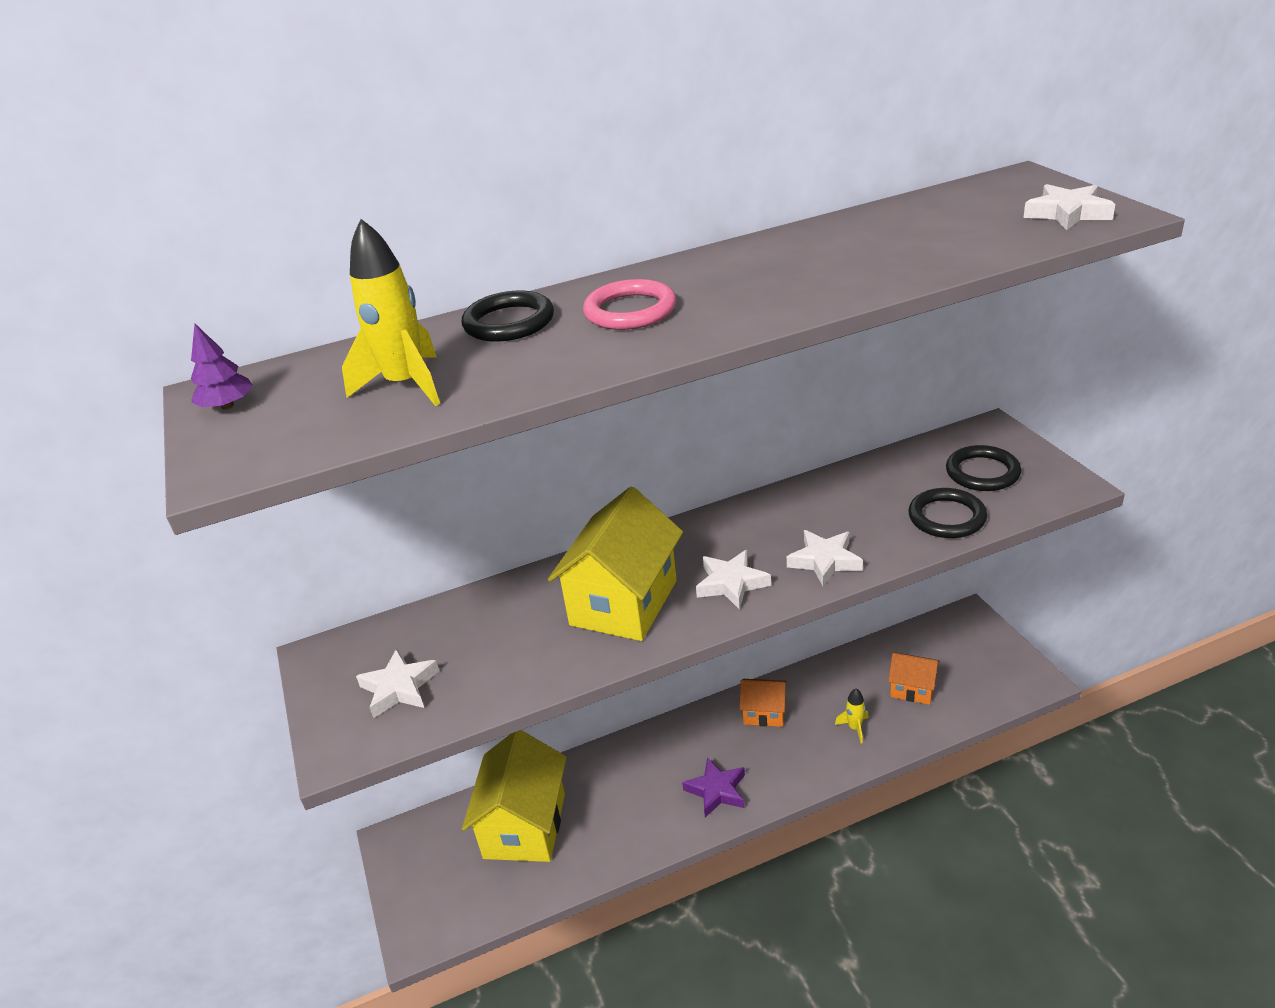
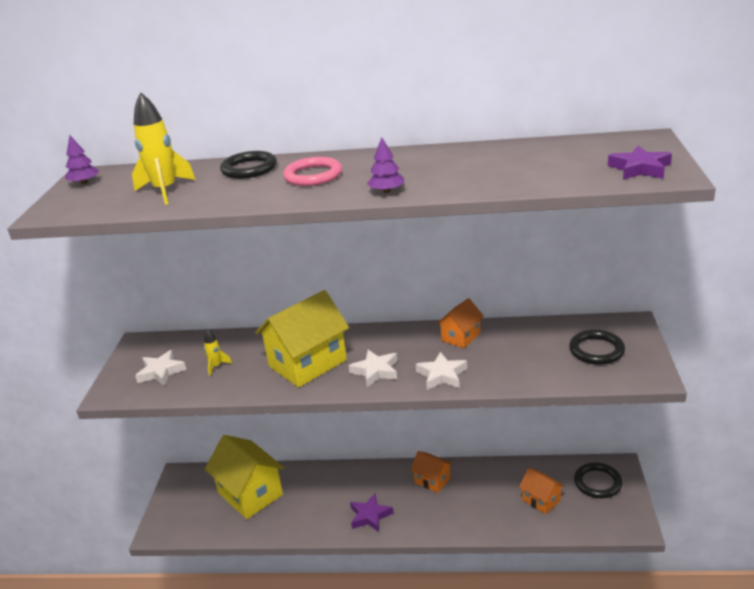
camera: 25 degrees right, 5 degrees down
yellow house [462,730,567,862] -> yellow house turned 75 degrees counterclockwise [205,435,284,519]
yellow rocket [835,688,869,743] -> yellow rocket moved to [204,329,232,376]
black ring [908,488,987,538] -> black ring moved to [574,462,622,498]
white star [1023,184,1115,230] -> purple star [608,146,672,180]
none -> purple tree [367,137,404,193]
none -> orange house [436,298,484,348]

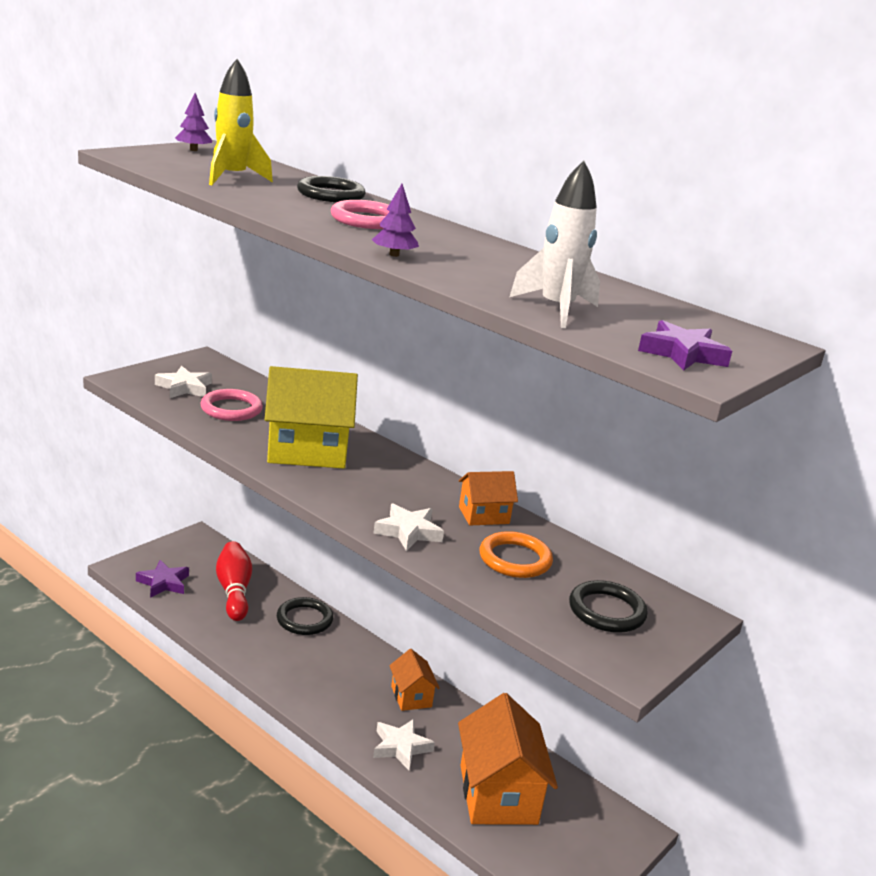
camera: 30 degrees right, 5 degrees down
yellow rocket [204,329,232,376] -> pink ring [201,389,263,421]
yellow house [205,435,284,519] -> red bowling pin [216,541,252,621]
white star [349,350,397,387] -> white star moved to [373,719,435,770]
purple star [350,494,394,532] -> purple star moved to [136,560,189,598]
orange house [519,468,564,514] -> orange house [458,693,558,825], size x1.90
black ring [574,462,622,498] -> black ring moved to [277,597,333,635]
none -> orange ring [480,531,553,578]
none -> white rocket [510,161,600,328]

